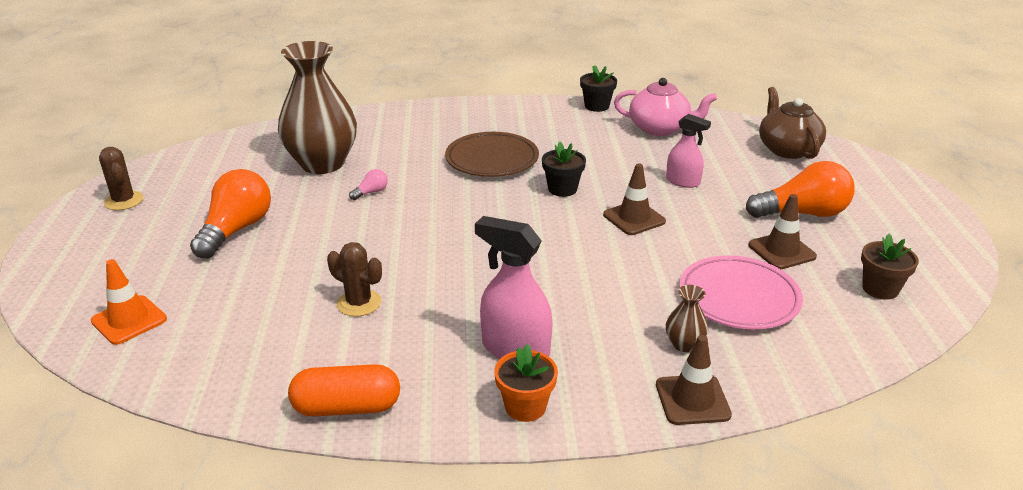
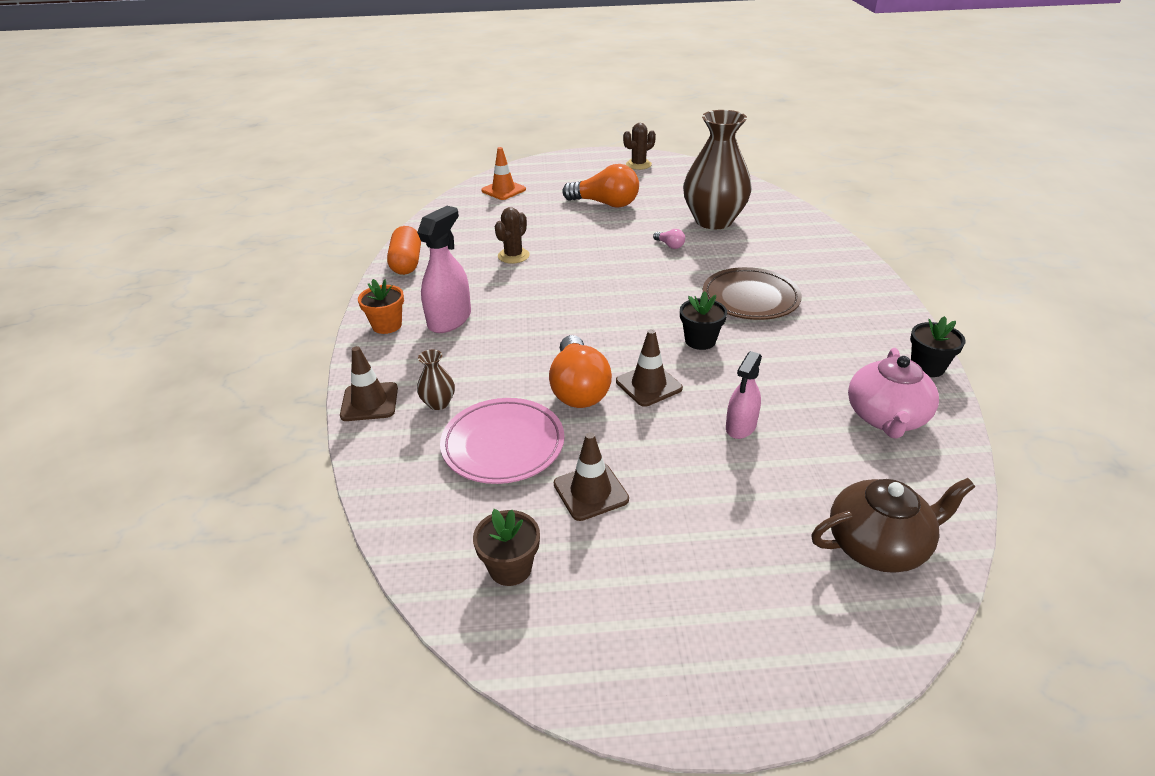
camera: 90 degrees right, 5 degrees up
orange light bulb [746,161,855,218] -> orange light bulb moved to [549,335,612,408]

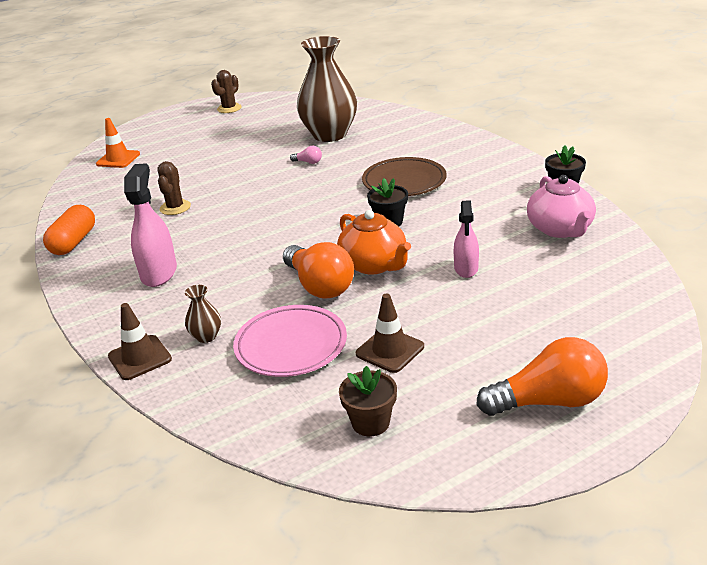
camera: 25 degrees left, 5 degrees down
orange flower pot [358,279,404,334] -> none
orange capsule [387,226,421,275] -> orange capsule turned 45 degrees clockwise [43,205,95,255]
orange light bulb [562,164,639,208] -> orange light bulb moved to [477,337,608,416]
brown traffic cone [616,329,683,407] -> orange teapot [337,210,411,275]
brown teapot [811,478,975,573] -> none

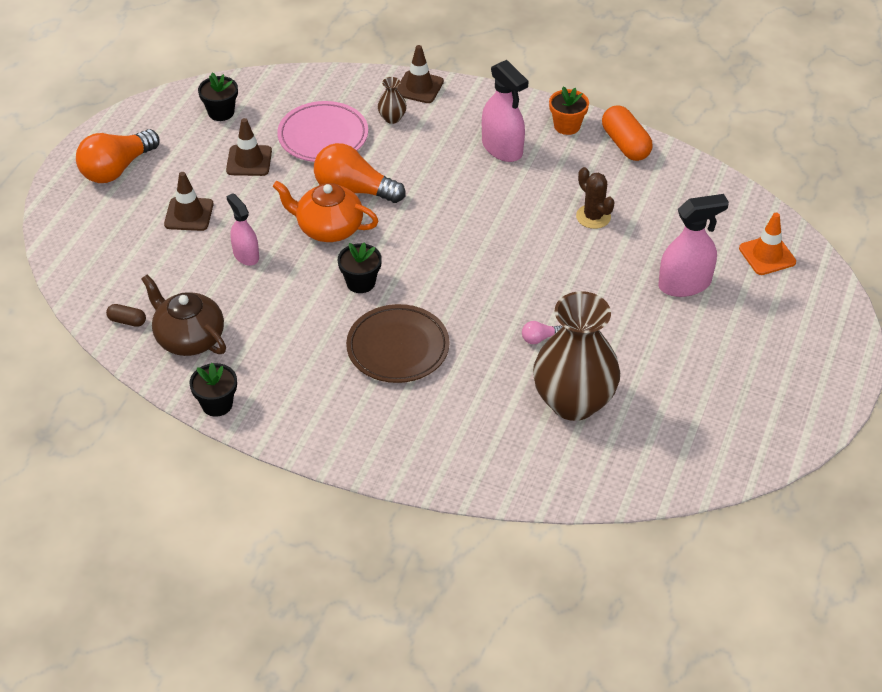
camera: 140 degrees right, 15 degrees up
brown cactus [211,70,242,113] -> none
brown flower pot [339,366,397,437] -> black flower pot [198,72,238,121]
pink teapot [527,175,596,238] -> brown teapot [142,275,226,356]
none -> brown capsule [106,304,146,327]
none -> brown traffic cone [164,172,213,231]
none -> orange flower pot [549,86,589,135]
none -> pink spray bottle [658,194,729,297]

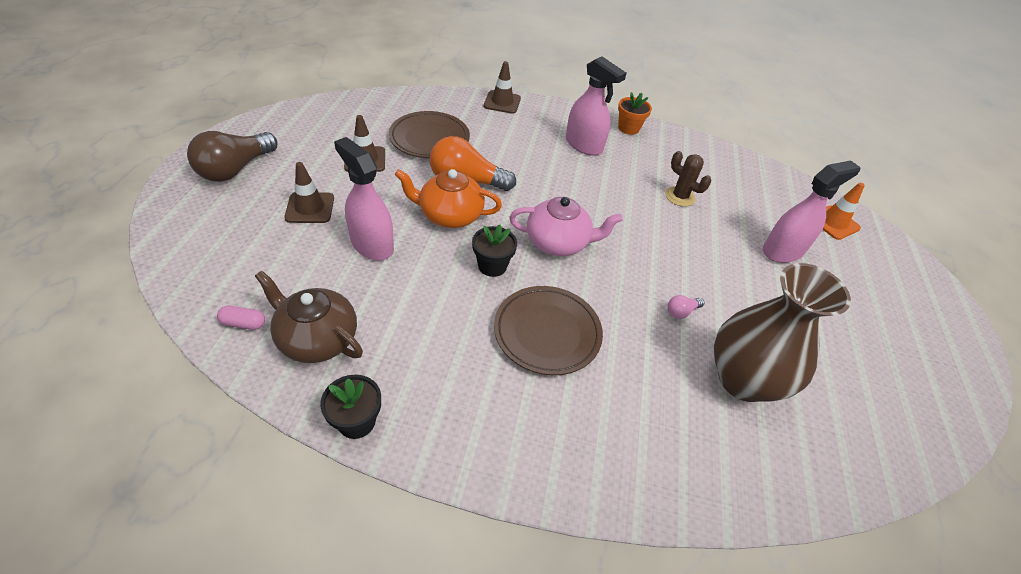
camera: 15 degrees left, 0 degrees up
orange light bulb [76,129,159,183] -> brown light bulb [187,131,277,182]
brown capsule [106,304,146,327] -> pink capsule [217,306,265,330]
black flower pot [198,72,238,121] -> none
pink spray bottle [226,193,259,266] -> pink spray bottle [334,137,394,261], size x1.56
pink plate [277,101,368,162] -> brown plate [389,111,470,158]
brown vase [378,77,407,124] -> none
orange capsule [602,105,653,161] -> none
none -> pink teapot [509,197,623,256]

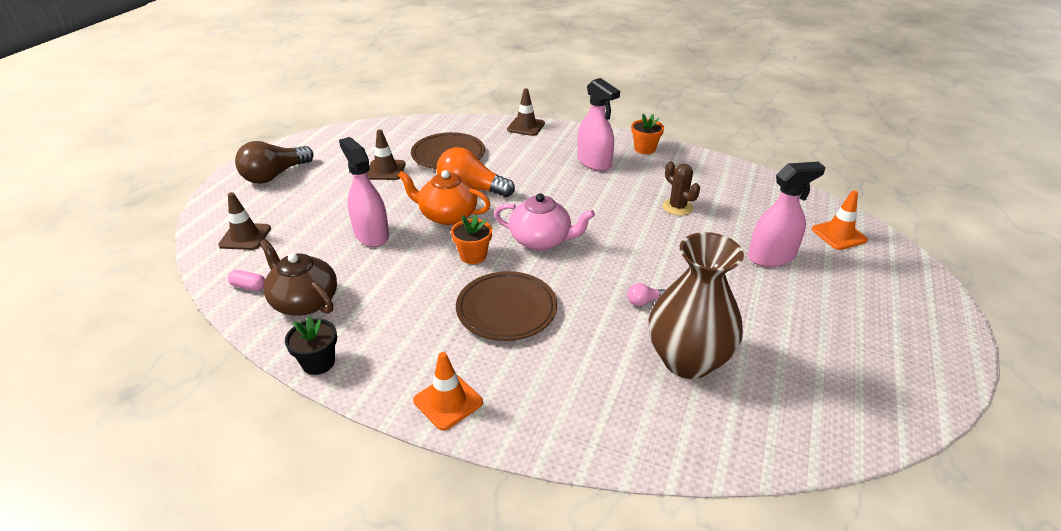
camera: 15 degrees right, 10 degrees down
brown traffic cone [284,162,334,223] -> brown traffic cone moved to [218,192,271,250]
black flower pot [472,225,517,277] -> orange flower pot [451,215,492,264]
none -> orange traffic cone [413,352,483,430]

